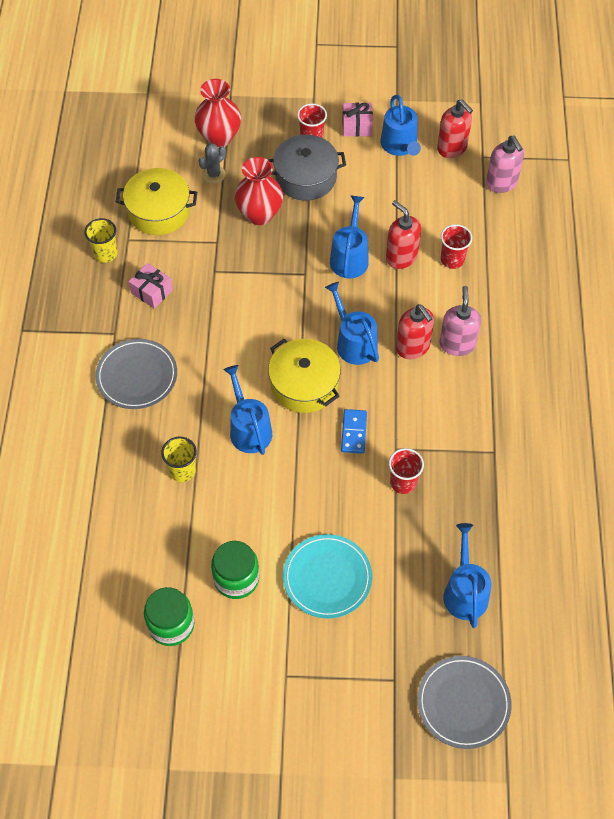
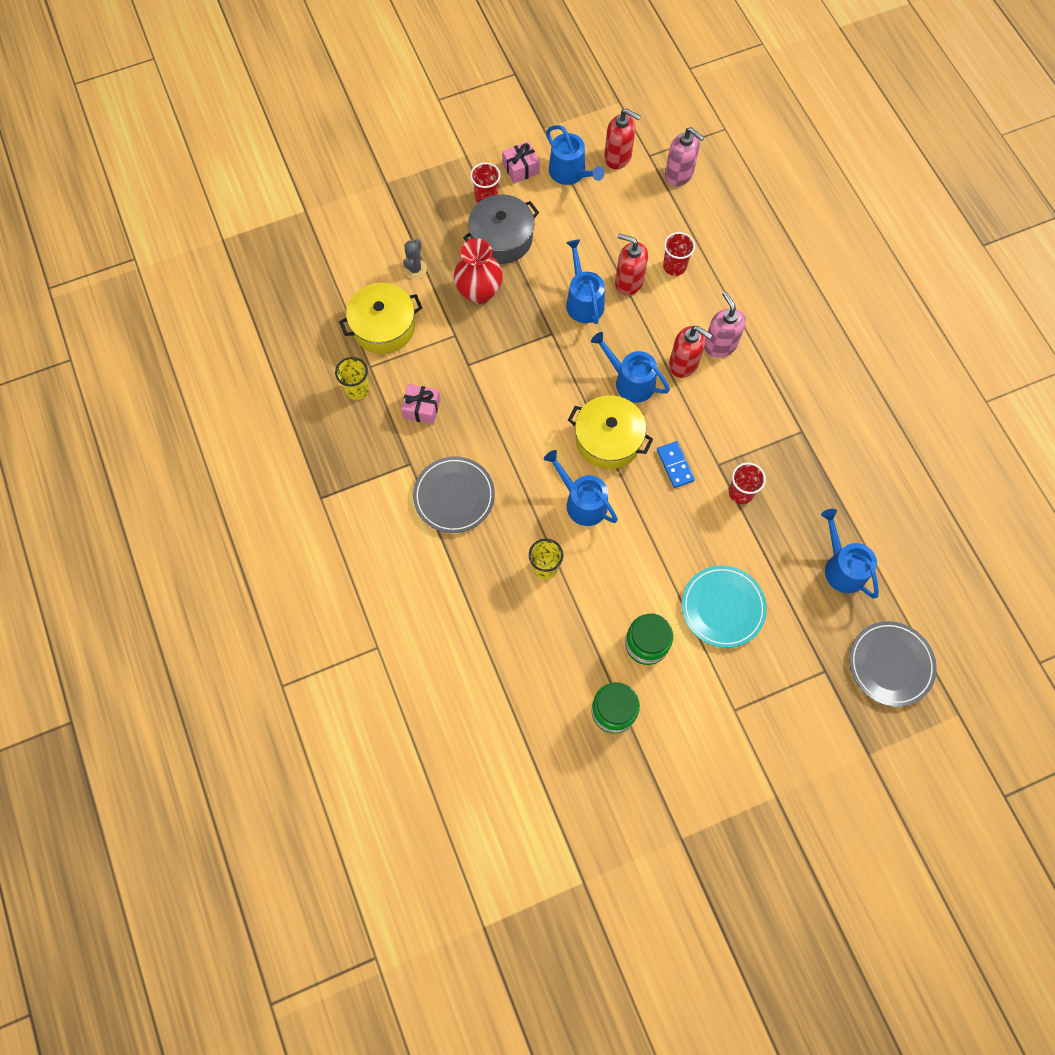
camera: 25 degrees left, 10 degrees up
red vase [194,79,241,147] -> none

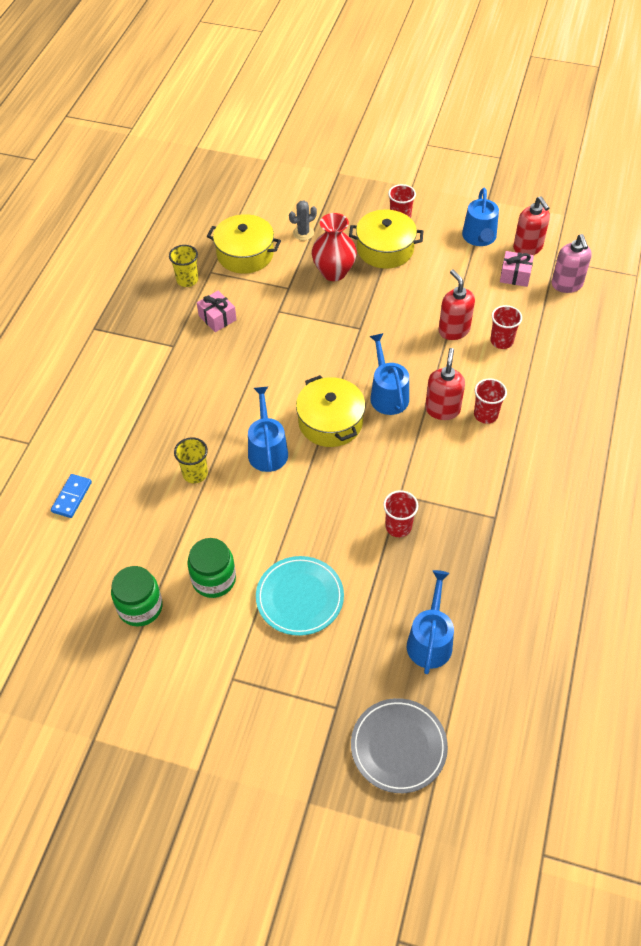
camera: 40 degrees right, 15 degrees down
grey plate [413,456,495,533] -> none
grey pot [463,194,539,264] -> yellow pot [349,210,423,269]
pink gift [502,141,540,184] -> pink gift moved to [500,251,534,287]
blue watering can [566,239,605,324] -> none
blue domino [657,441,695,488] -> blue domino moved to [51,474,92,518]
red soap dispenser [669,326,712,378] -> red soap dispenser turned 150 degrees counterclockwise [425,348,465,420]
pink soap dispenser [704,292,746,357] -> red cup [474,378,507,424]

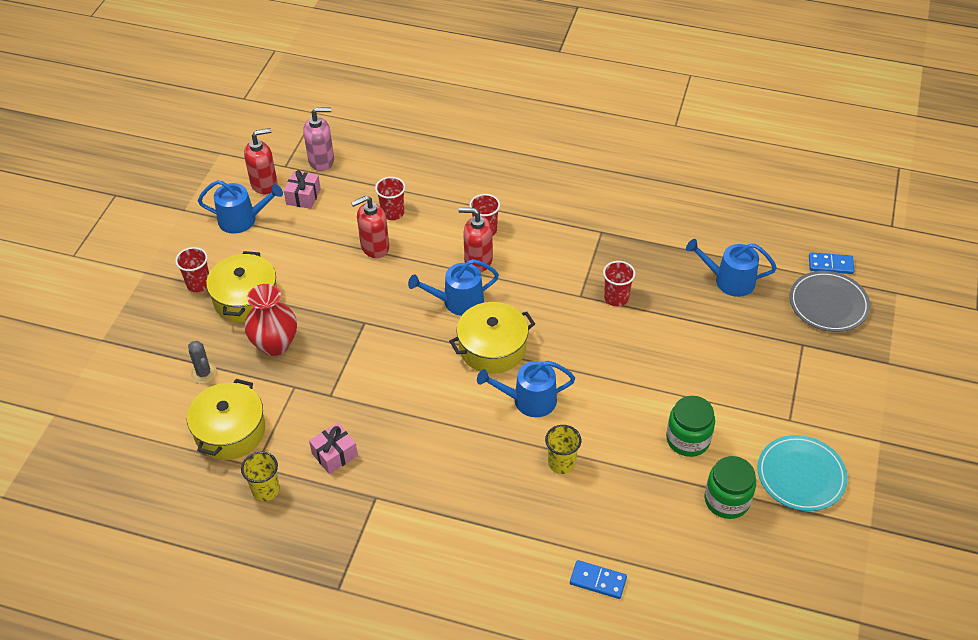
camera: 90 degrees left, 5 degrees down
turquoise plate [256,556,344,636] -> turquoise plate moved to [757,435,848,511]
none -> blue domino [809,252,854,274]

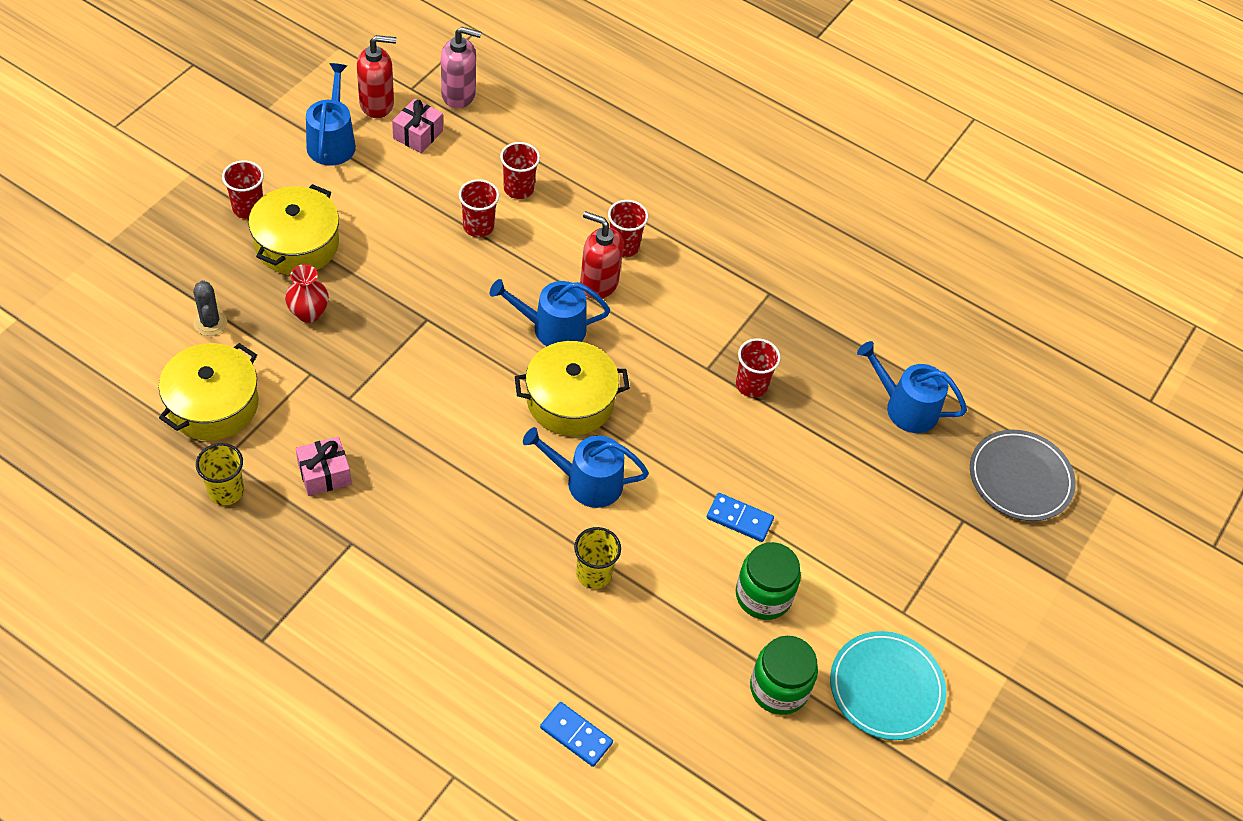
camera: 10 degrees right, 5 degrees up
blue watering can [198,180,283,234] -> blue watering can turned 105 degrees counterclockwise [306,63,356,166]
red vase [244,284,297,356] -> red vase [285,264,329,323], size x0.64
red soap dispenser [351,195,389,258] -> red cup [459,179,499,237]
blue domino [809,252,854,274] -> blue domino moved to [707,493,774,542]

